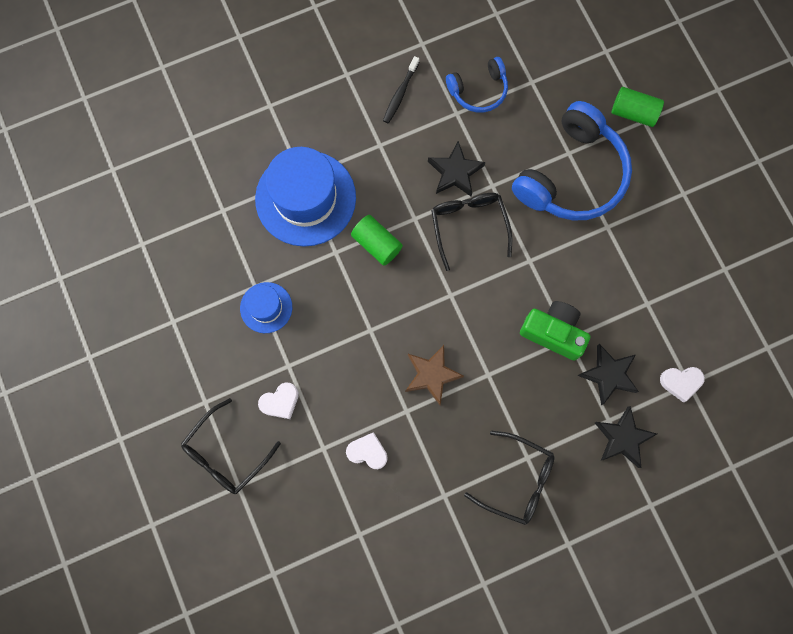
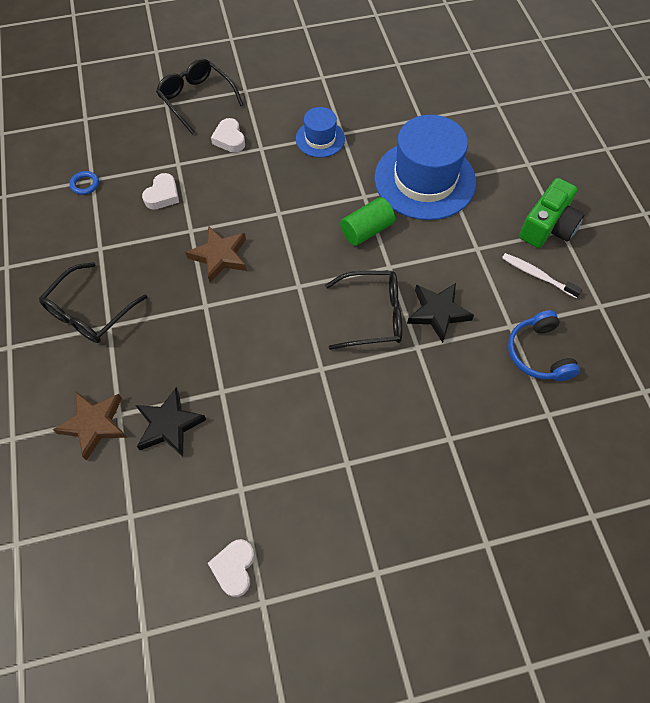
camera: 100 degrees right, 15 degrees down
black toothbrush [383,56,419,123] -> white toothbrush [502,253,582,298]
blue headphones [512,101,632,220] -> none
green camera [520,301,591,361] -> green camera moved to [519,178,585,248]
black star [595,406,657,468] -> brown star [53,392,127,461]
green cylinder [612,87,664,127] -> none
white heart [660,367,705,402] -> white heart moved to [208,539,255,597]
none -> blue ring [70,171,99,195]

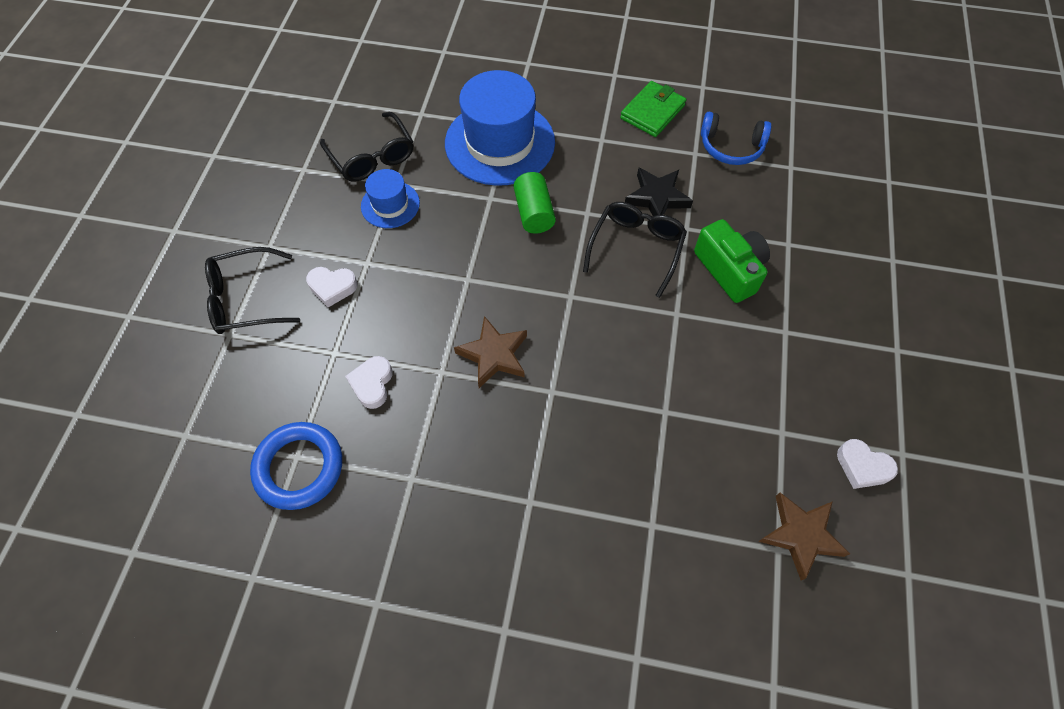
camera: 65 degrees left, 0 degrees up
black glasses [39,262,147,343] -> black glasses moved to [320,112,413,182]
brown star [53,392,127,461] -> brown star moved to [758,493,850,581]
blue ring [70,171,99,195] -> blue ring [250,422,342,510], size x2.24
black star [136,387,206,457] -> none
white heart [142,173,179,210] -> white heart turned 135 degrees counterclockwise [345,356,393,409]
white toothbrush [502,253,582,298] -> green wallet [620,81,686,137]
green camera [519,178,585,248] -> green camera moved to [694,219,770,303]

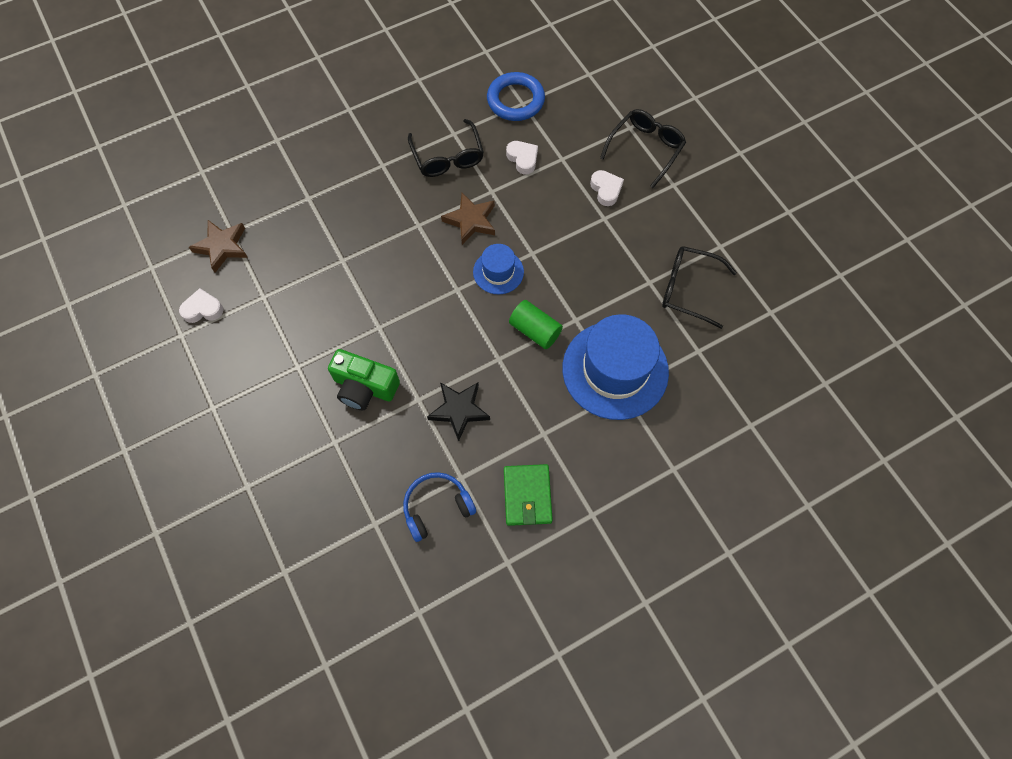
camera: 140 degrees right, 5 degrees up
white heart [306,267,358,307] -> white heart turned 105 degrees clockwise [590,170,624,206]
blue hat [361,169,420,228] -> blue hat moved to [473,244,524,294]
black glasses [583,202,687,298] -> black glasses moved to [408,119,484,177]

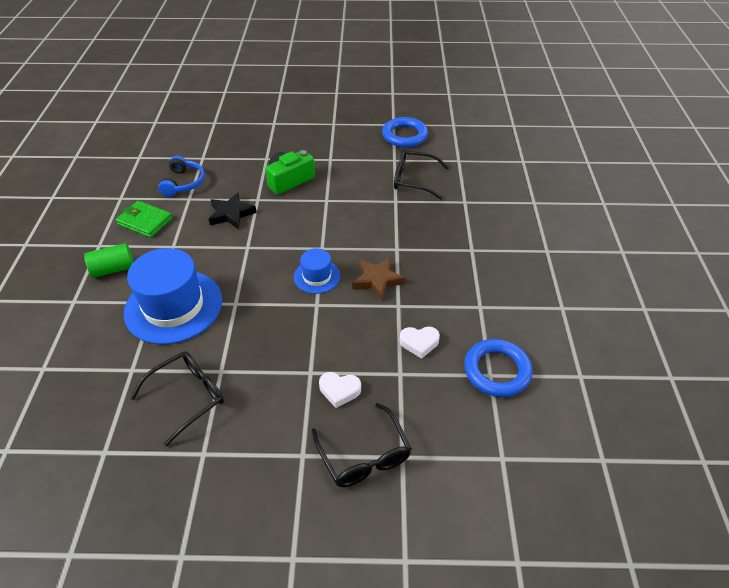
camera: 120 degrees right, 20 degrees down
white heart [179,288,223,323] -> blue ring [382,117,428,147]
brown star [189,220,248,273] -> none
black glasses [408,119,484,177] -> black glasses moved to [394,149,449,199]
green cylinder [509,300,563,349] -> green cylinder moved to [84,243,133,278]

